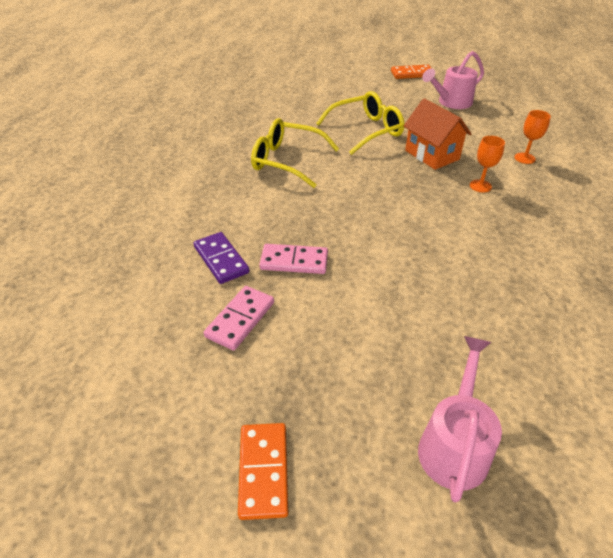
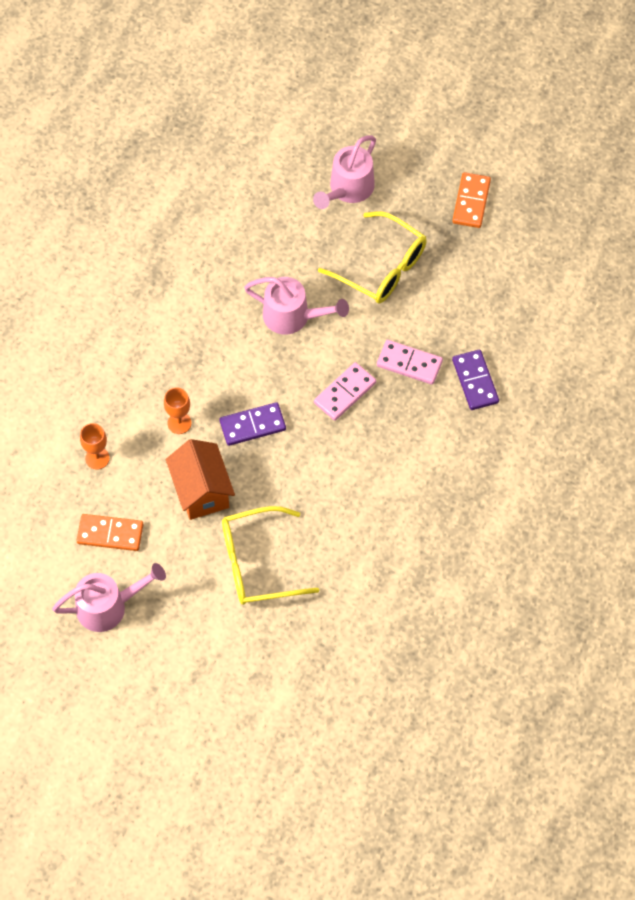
camera: 165 degrees left, 20 degrees up
pink domino [204,286,274,351] -> pink domino moved to [314,362,376,421]
yellow glasses [251,118,339,188] -> yellow glasses moved to [318,211,427,304]
orange domino [391,65,431,79] -> orange domino moved to [77,514,143,551]
none -> purple domino [220,402,286,446]
none -> pink watering can [244,277,349,335]

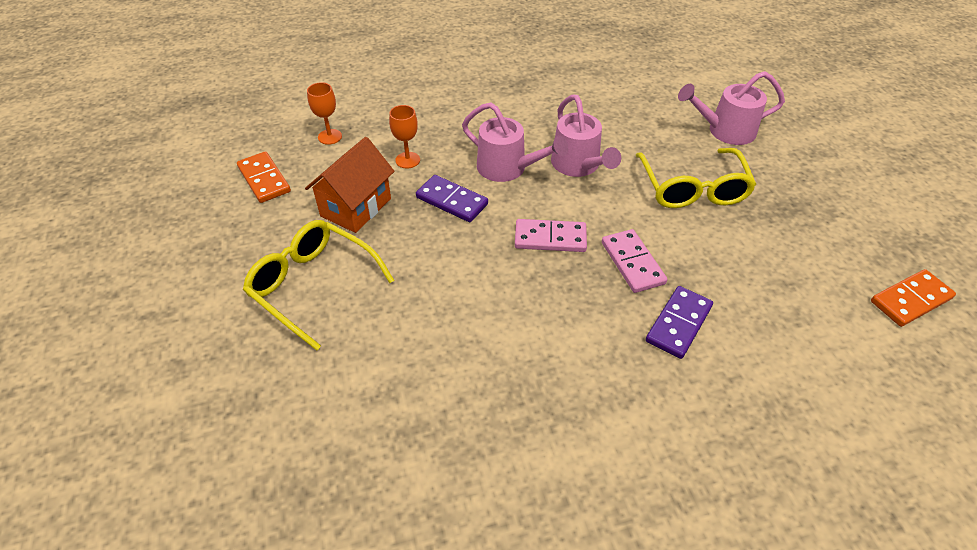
camera: 50 degrees right, 15 degrees down
pink watering can [52,563,166,632] -> pink watering can moved to [462,102,568,182]
orange domino [452,172,491,228] -> orange domino moved to [871,269,956,327]

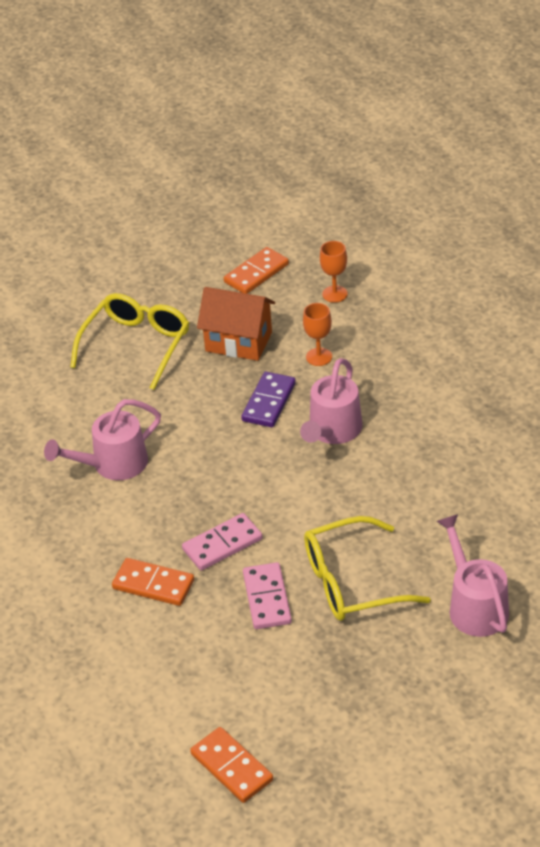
camera: 80 degrees right, 5 degrees down
pink domino [515,219,587,252] -> pink domino moved to [243,562,292,629]
pink watering can [551,95,621,177] -> pink watering can moved to [44,399,161,480]
purple domino [646,286,713,359] -> orange domino [112,558,194,606]

